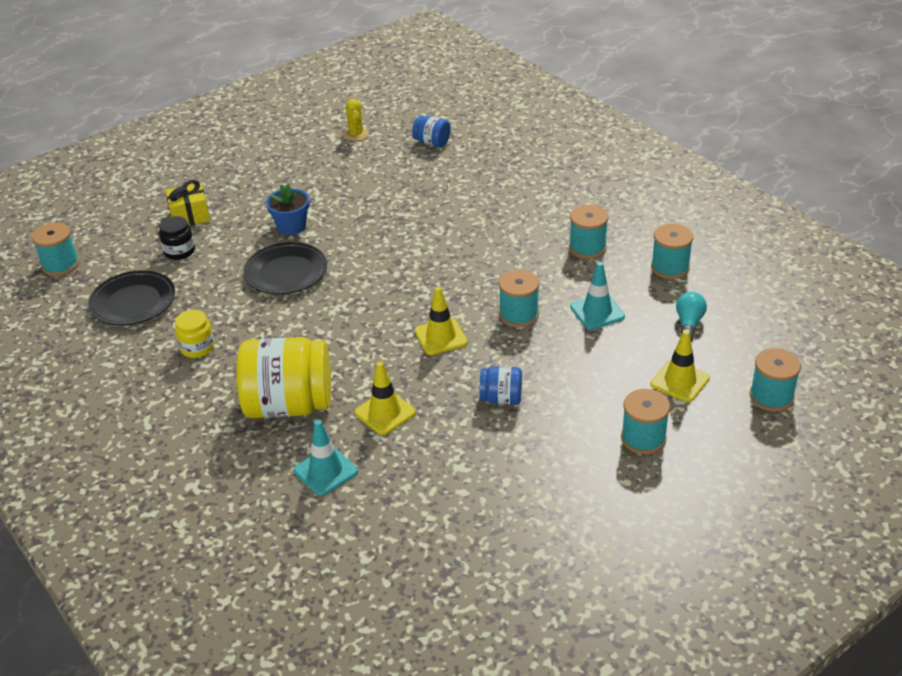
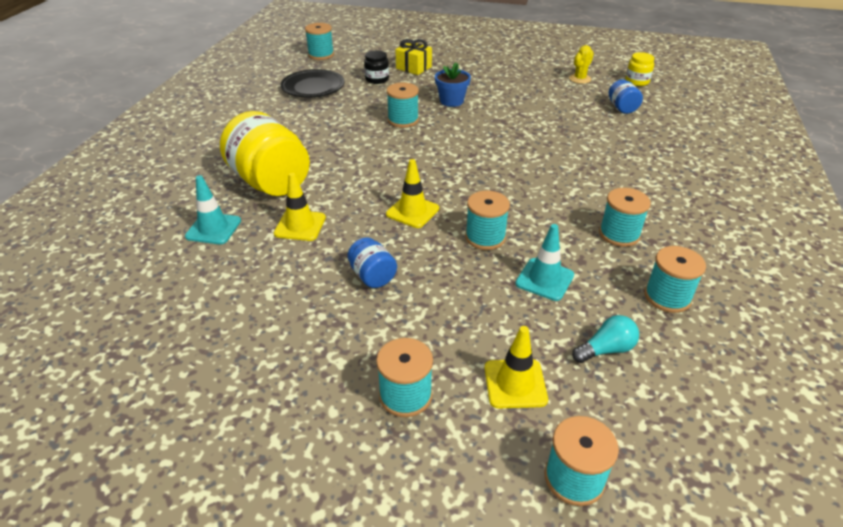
camera: 50 degrees right, 0 degrees up
yellow jar [175,310,214,358] -> yellow jar moved to [625,52,655,86]
black plate [243,242,327,294] -> turquoise spool [387,83,419,128]

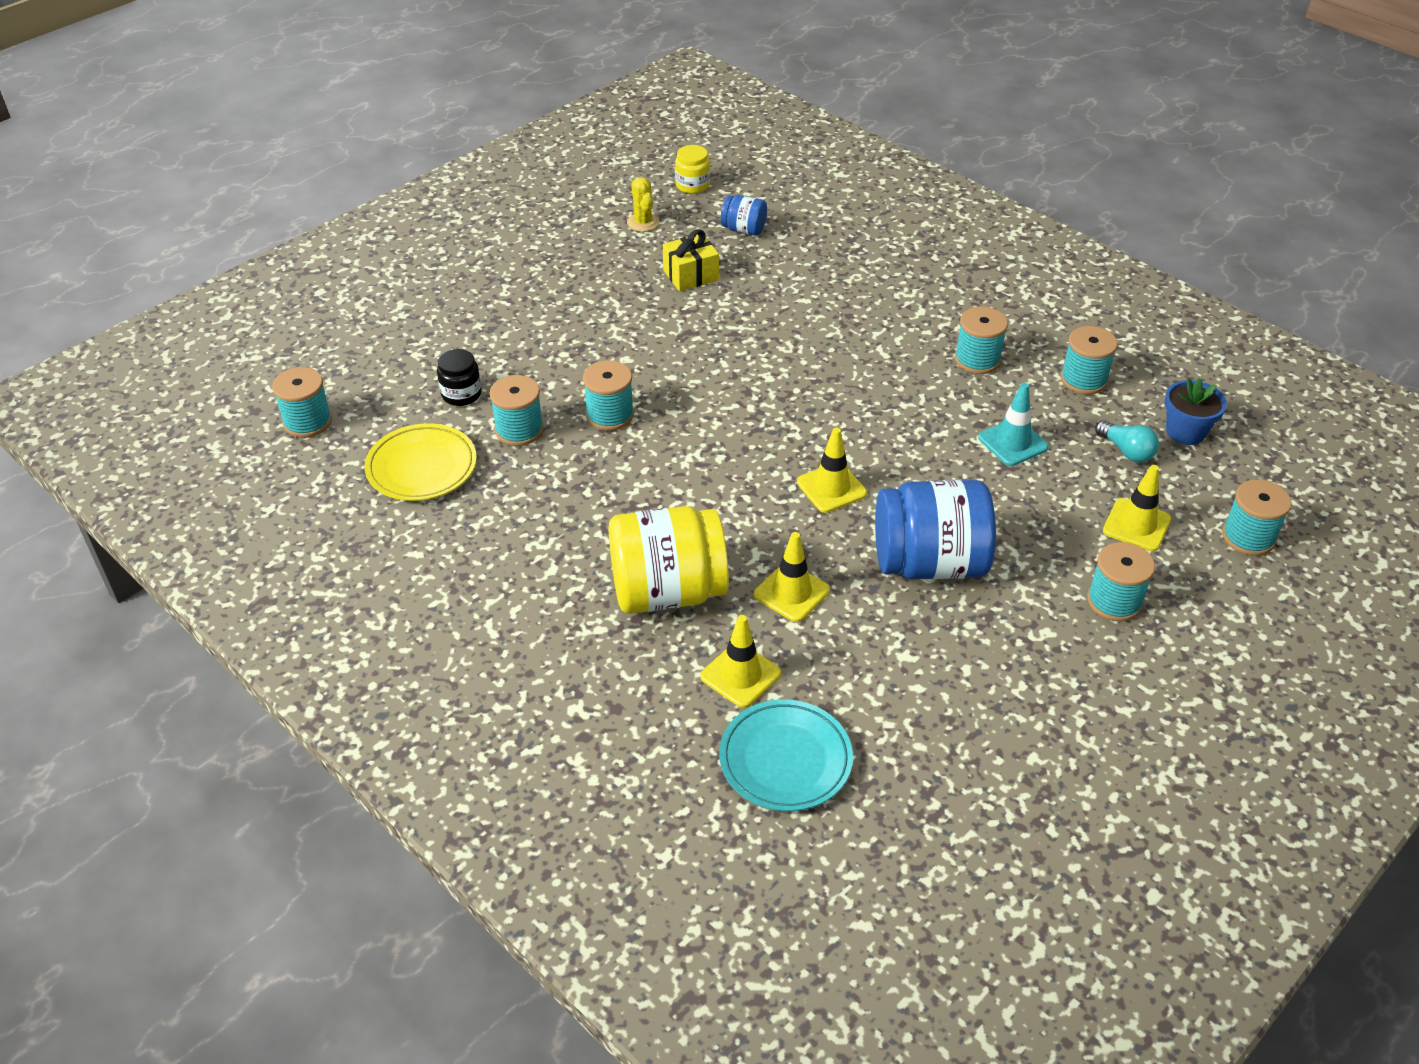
camera: 60 degrees left, 5 degrees up
turquoise traffic cone [185,175,241,244] -> yellow traffic cone [700,615,781,708]
black plate [281,69,344,98] -> yellow plate [365,423,477,501]
blue jar [348,237,397,288] -> blue jar [875,480,996,580], size x2.09
yellow gift [395,39,432,75] -> yellow gift moved to [663,229,719,291]
blue flower pot [435,63,471,107] -> blue flower pot moved to [1165,378,1227,445]
turquoise spool [465,191,510,250] -> turquoise spool moved to [490,375,544,446]
turquoise light bulb [572,315,639,363] -> turquoise light bulb turned 135 degrees clockwise [1095,420,1159,462]
none -> turquoise plate [719,699,853,811]

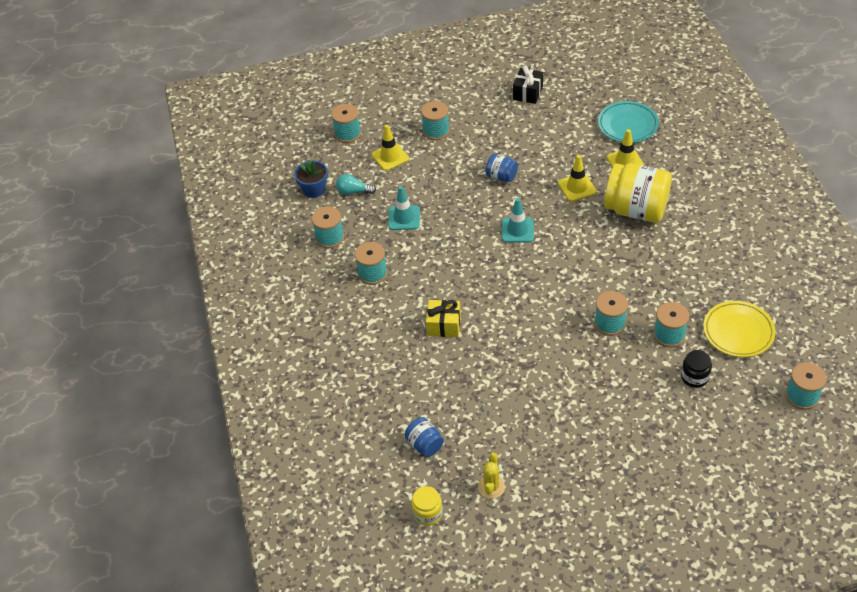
camera: 145 degrees left, 5 degrees up
yellow gift [663,229,719,291] -> yellow gift moved to [426,300,461,337]
yellow traffic cone [797,428,867,513] -> turquoise traffic cone [502,198,534,243]
blue jar [875,480,996,580] -> blue jar [486,153,518,182], size x0.48
turquoise light bulb [1095,420,1159,462] -> turquoise light bulb turned 75 degrees counterclockwise [336,174,376,195]
none -> black gift [513,66,543,104]

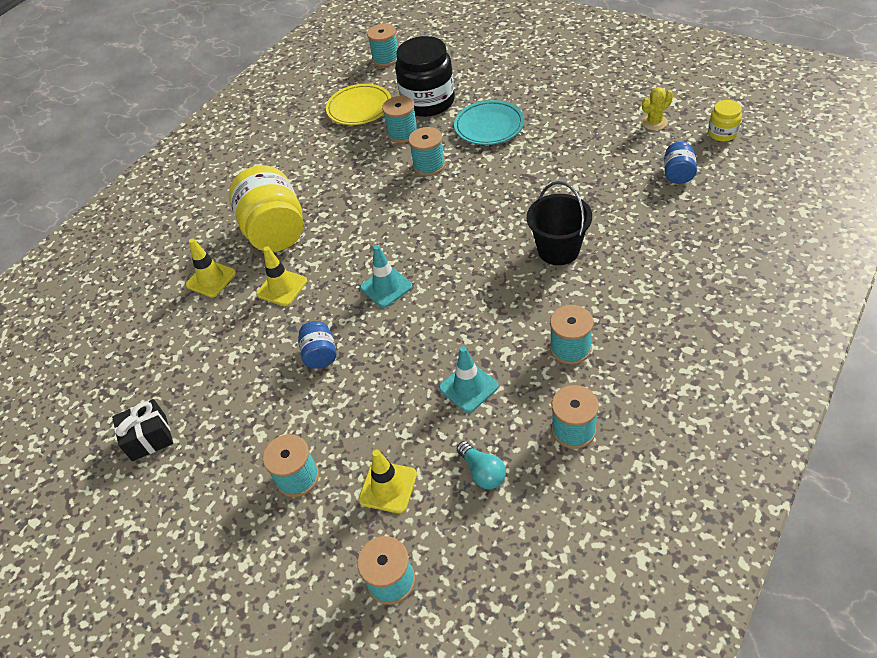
camera: 130 degrees left, 0 degrees up
blue flower pot [294,160,328,198] -> none
yellow gift [426,300,461,337] -> black bucket [527,181,592,265]
turquoise plate [598,101,659,143] -> turquoise plate moved to [454,100,524,145]
black jar [681,350,712,388] -> black jar [395,36,455,117], size x2.09

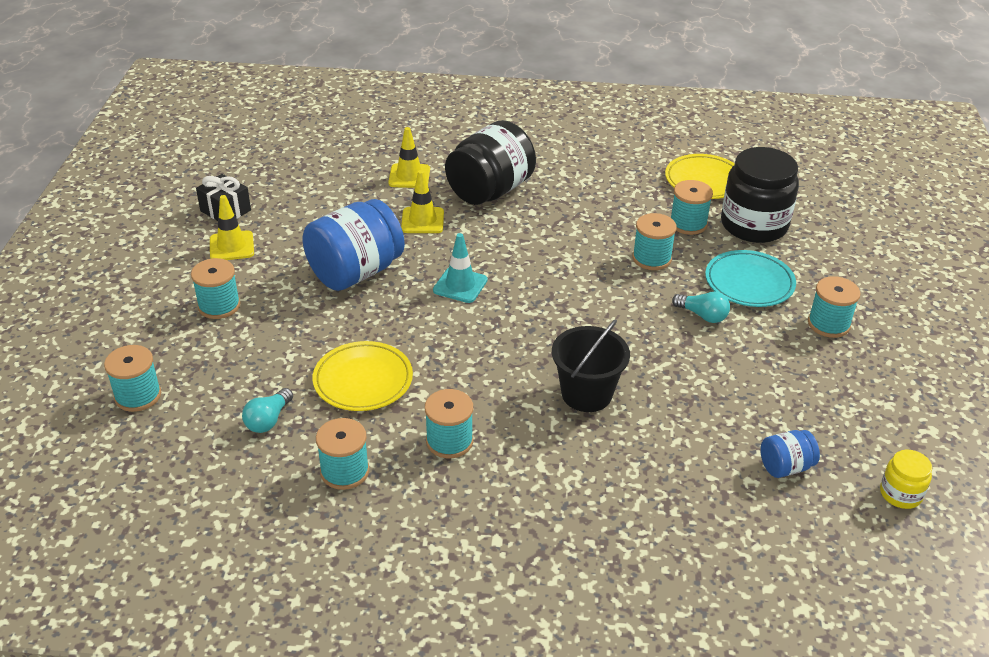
camera: 55 degrees right, 10 degrees down
yellow jar [229,165,303,252] -> black jar [445,120,536,205]
blue jar [298,321,337,369] -> blue jar [302,199,405,291], size x2.09
yellow traffic cone [358,450,417,514] -> yellow traffic cone moved to [210,195,254,260]
turquoise spool [367,24,398,67] -> turquoise spool moved to [808,276,860,338]
turquoise traffic cone [439,346,499,413] -> yellow plate [313,341,413,411]
yellow cactus [642,87,673,130] -> none
none -> turquoise light bulb [672,292,730,323]

